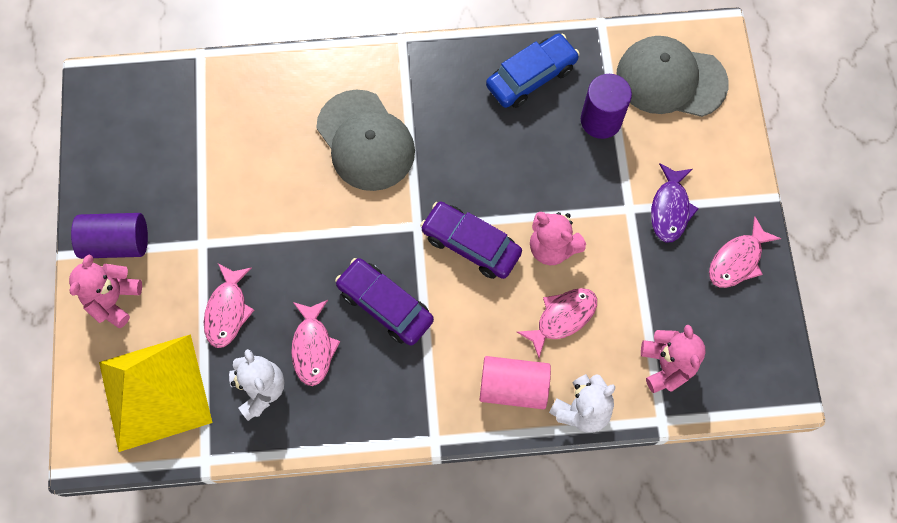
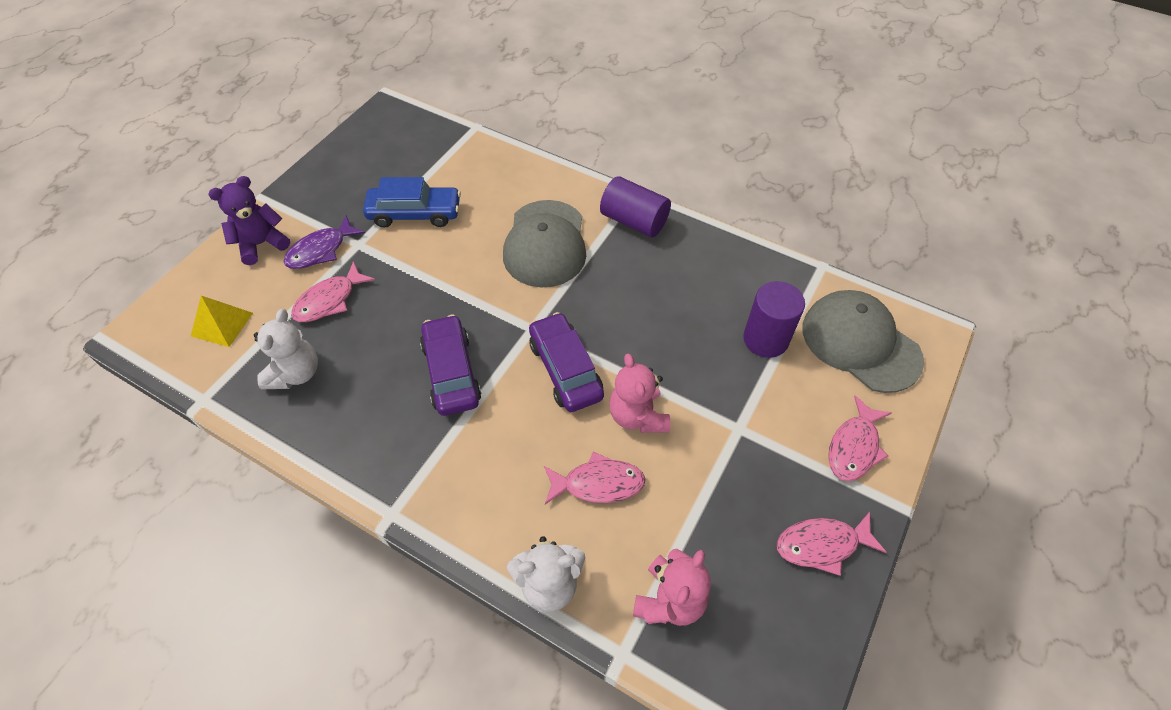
camera: 35 degrees right, 15 degrees down
pink teddy bear [69,255,142,328] -> purple teddy bear [208,176,290,265]
purple cylinder [71,213,148,259] -> purple cylinder moved to [600,176,671,237]
yellow pyramid [99,334,213,452] -> yellow pyramid [191,296,253,347], size x0.47
pink fish [291,300,340,386] -> pink fish moved to [828,396,892,481]
pink cylinder [479,356,551,409] -> none
blue car [486,33,580,108] -> blue car moved to [363,177,461,228]
purple fish [651,163,699,243] -> purple fish moved to [284,215,365,269]

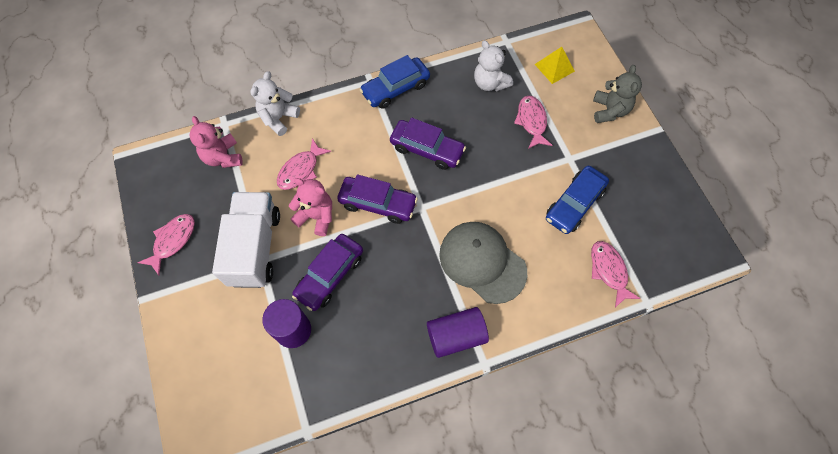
camera: 130 degrees right, 10 degrees up
purple teddy bear [208,176,290,265] -> grey teddy bear [593,65,642,123]
purple fish [284,215,365,269] -> none
grey cap [802,290,924,393] -> none
pink fish [828,396,892,481] -> pink fish moved to [591,241,641,307]
none -> white truck [212,192,280,288]
none -> purple car [292,234,363,311]
none -> blue car [360,55,430,109]

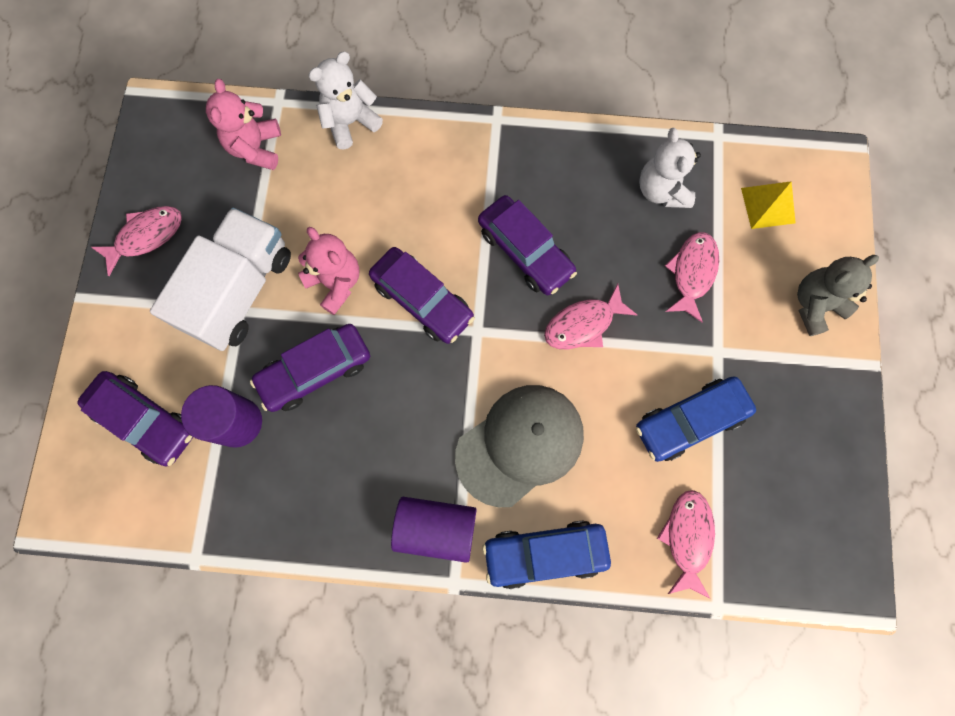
camera: 25 degrees right, 10 degrees up
pink fish [277,138,331,190] -> pink fish moved to [544,284,637,349]
blue car [360,55,430,109] -> blue car moved to [482,520,611,589]
grey cap [439,222,527,304] -> grey cap turned 75 degrees clockwise [455,385,584,507]
grey teddy bear [593,65,642,123] -> grey teddy bear turned 150 degrees counterclockwise [797,255,879,336]
none -> purple car [77,371,193,466]

